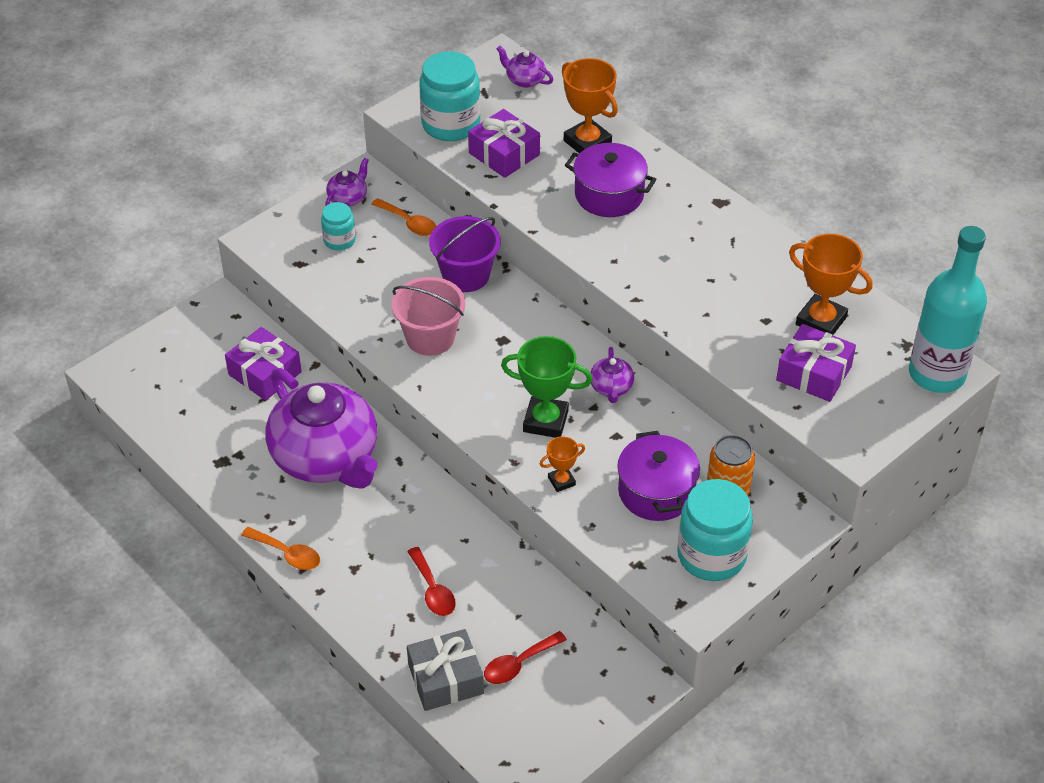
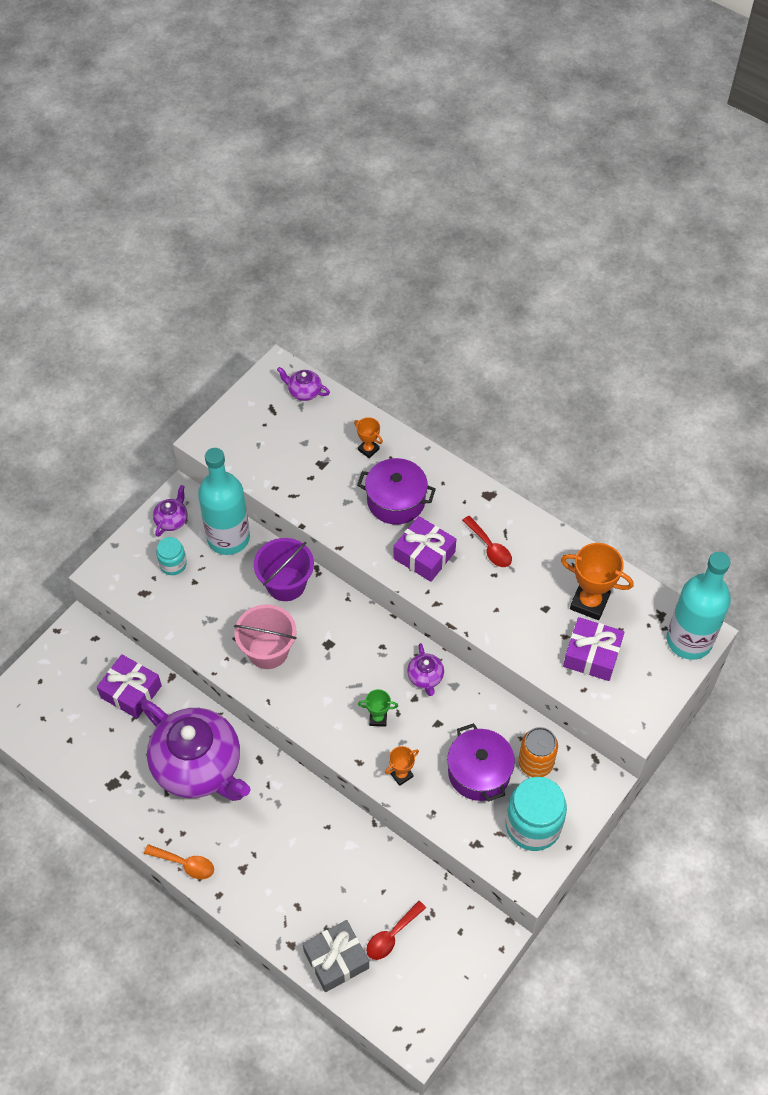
camera: 10 degrees left, 10 degrees up
orange spoon [371,198,436,236] -> turquoise bottle [198,448,250,555]
red spoon [407,547,456,616] -> red spoon moved to [462,516,512,567]
turquoise jar [419,51,480,141] -> none
purple gift [468,109,540,178] -> purple gift moved to [394,516,456,582]
green trophy [501,336,592,438] -> green trophy [358,689,398,727], size x0.53
orange trophy [562,58,618,154] -> orange trophy [354,417,383,458], size x0.53

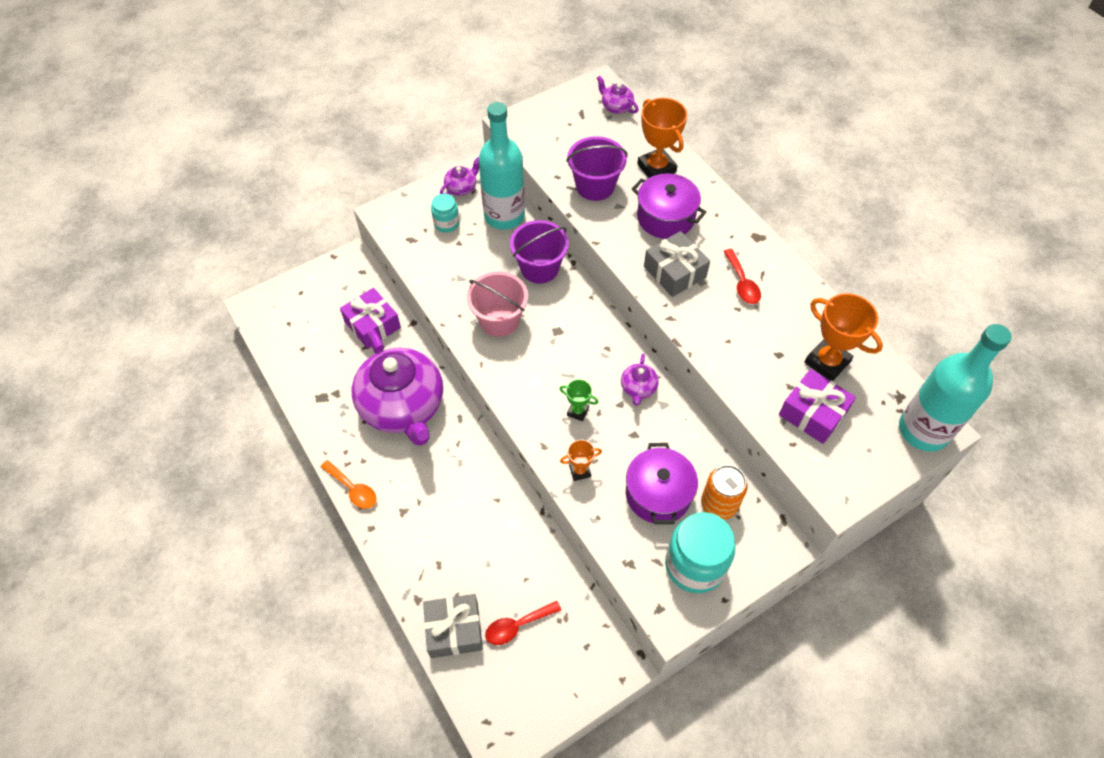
camera: 20 degrees right, 0 degrees up
orange trophy [354,417,383,458] -> orange trophy [637,98,687,178], size x1.88
purple gift [394,516,456,582] -> grey gift [644,231,710,297]
none -> purple bucket [566,136,627,201]

